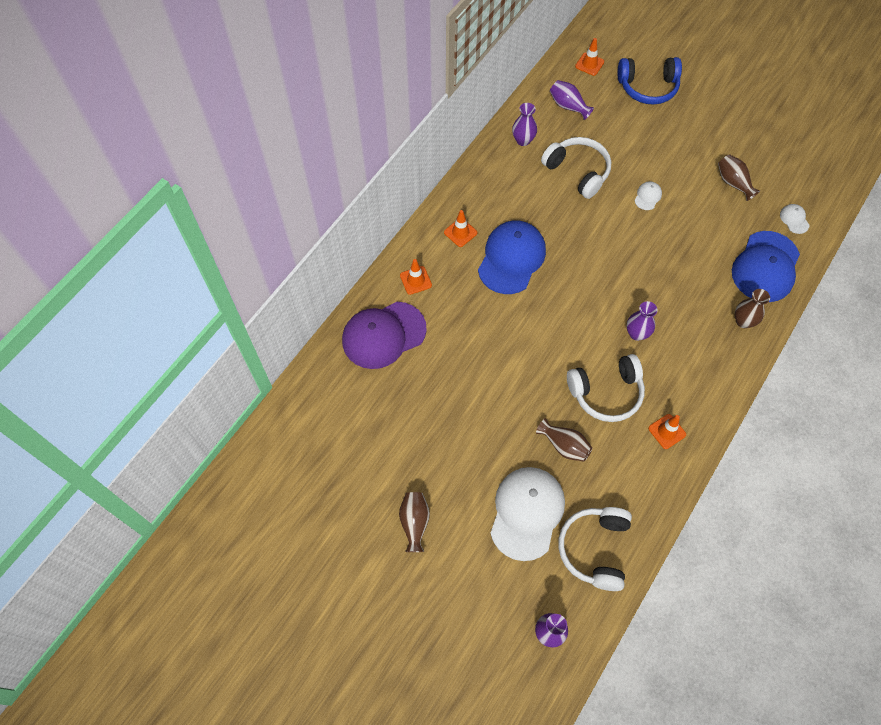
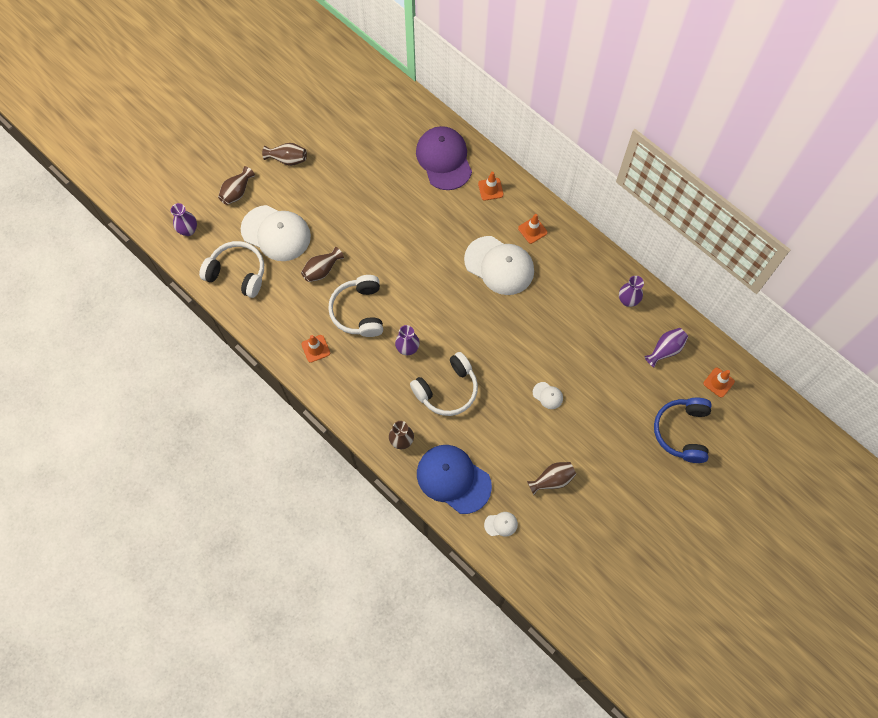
camera: 100 degrees right, 5 degrees up
blue cap [478,221,546,294] -> white cap [464,236,534,295]
white headphones [541,137,611,199] -> white headphones moved to [410,352,478,416]
none -> brown vase [218,166,255,205]

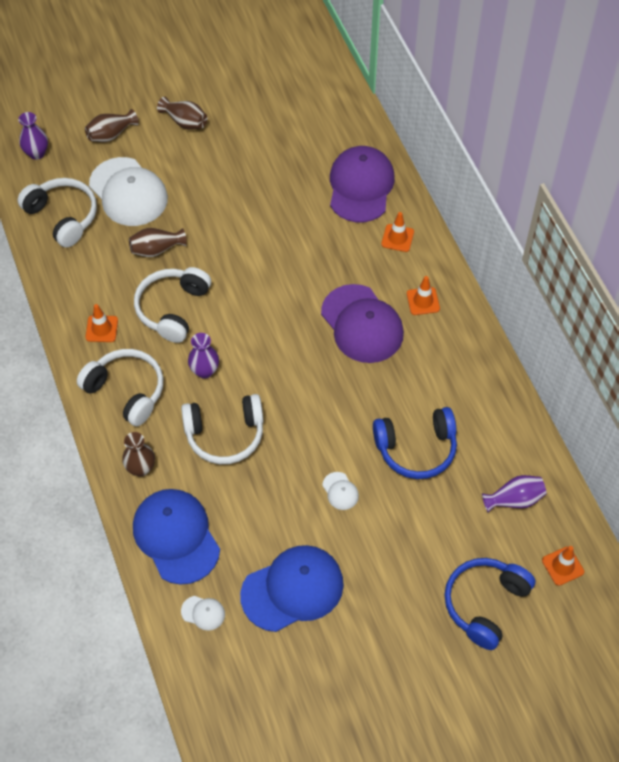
camera: 25 degrees right, 10 degrees down
white cap [464,236,534,295] -> purple cap [321,284,404,363]
brown vase [527,462,576,495] -> blue cap [240,545,344,632]
purple vase [619,276,644,307] -> none
none -> white headphones [77,349,164,426]
none -> blue headphones [373,407,457,479]

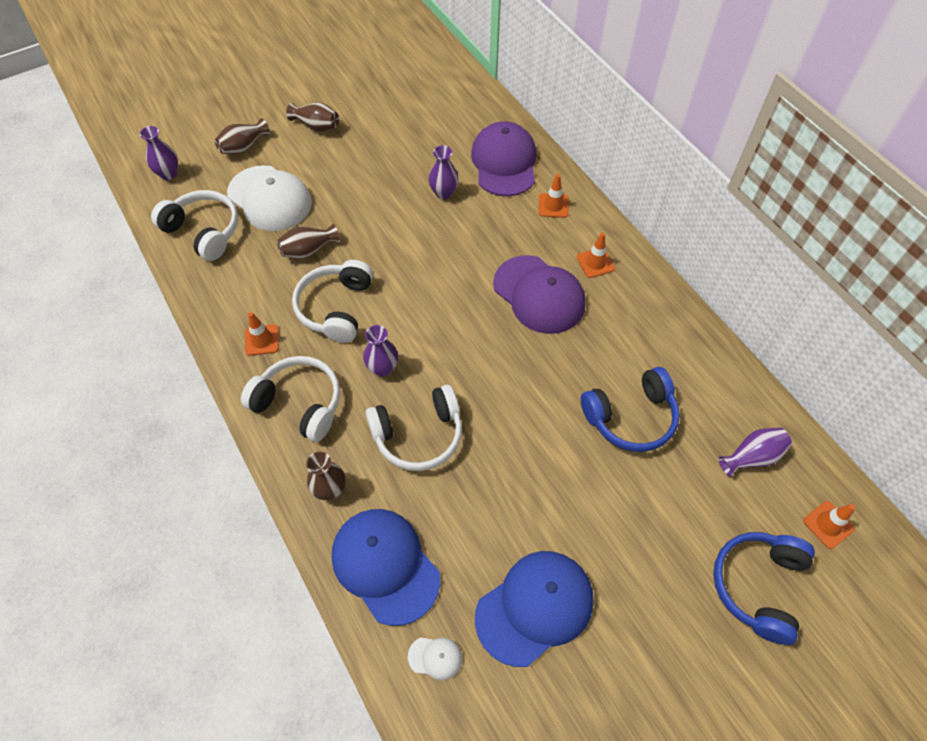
camera: 10 degrees left, 0 degrees up
white cap [322,472,359,510] -> none
none -> purple vase [429,145,459,199]

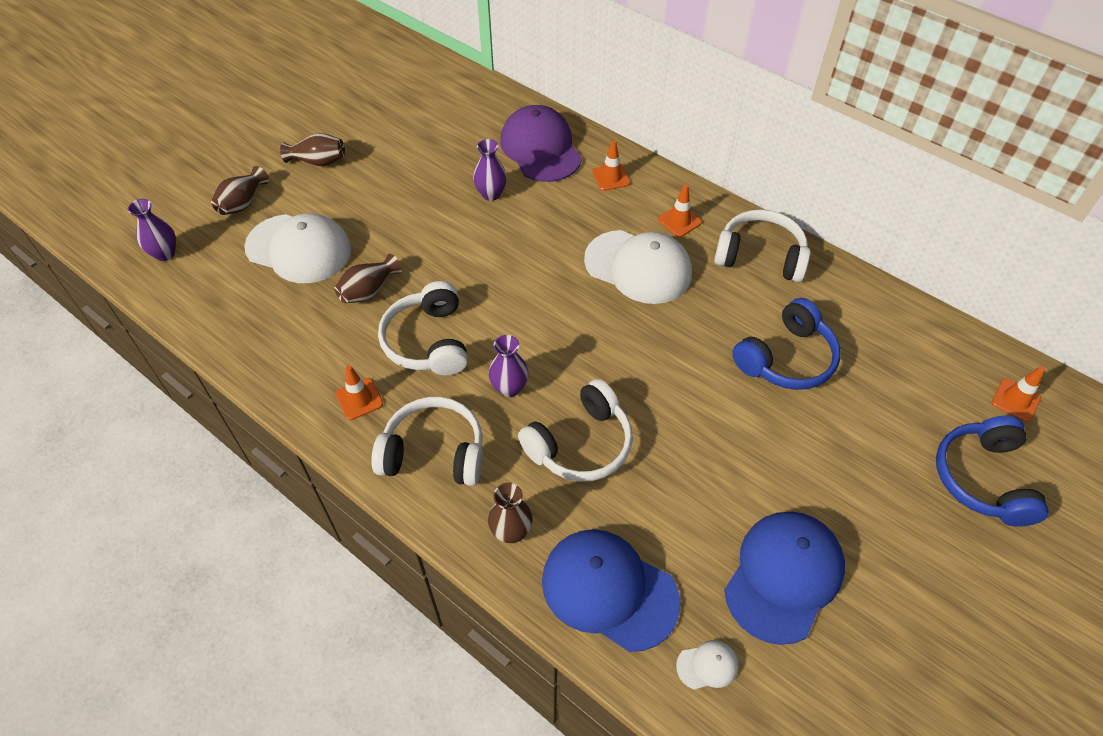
camera: 20 degrees left, 5 degrees down
white headphones [151,190,239,261] -> white headphones moved to [714,210,811,282]
purple cap [493,255,586,334] -> white cap [584,230,692,304]
purple vase [718,428,792,477] -> none

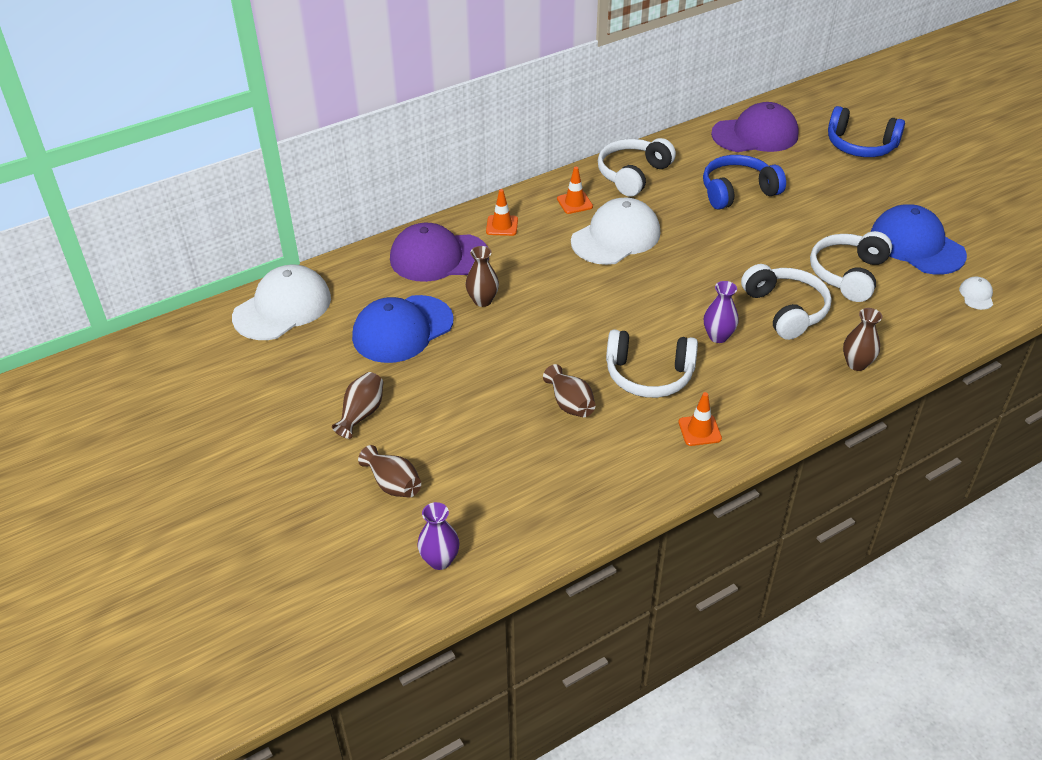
camera: 70 degrees left, 10 degrees down
white cap [244,213,351,283] -> white cap moved to [232,264,331,340]
white headphones [371,397,483,486] -> white headphones moved to [810,231,892,302]
purple vase [473,139,507,201] -> brown vase [466,246,499,307]
blue cap [542,529,680,652] -> blue cap moved to [352,295,454,363]
blue headphones [732,298,841,390] -> blue headphones turned 90 degrees counterclockwise [703,155,786,210]
orange traffic cone [992,366,1045,422] -> none
none -> purple cap [711,102,799,152]

